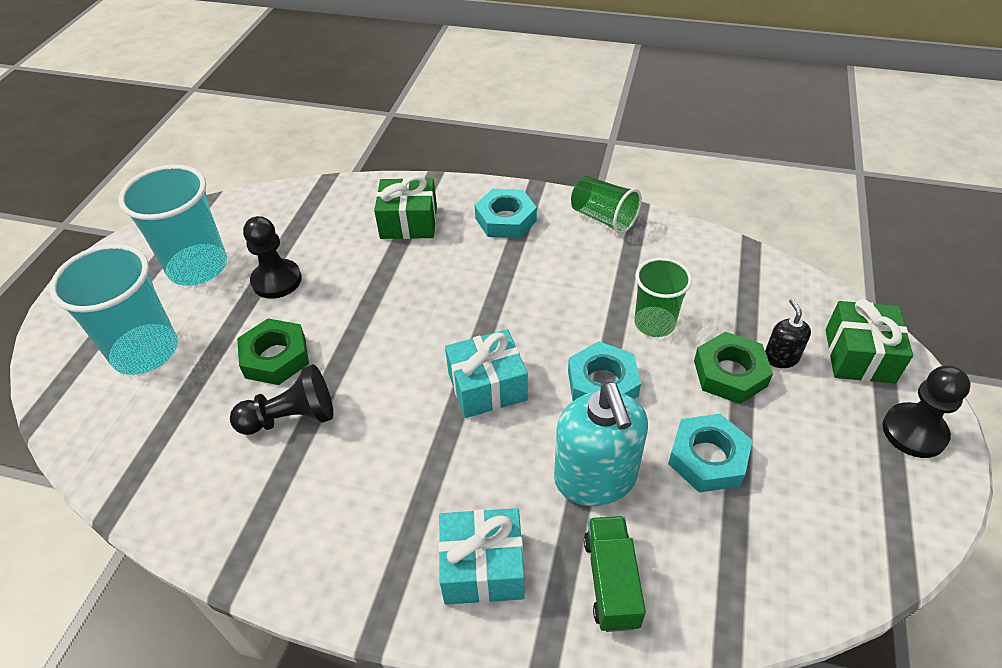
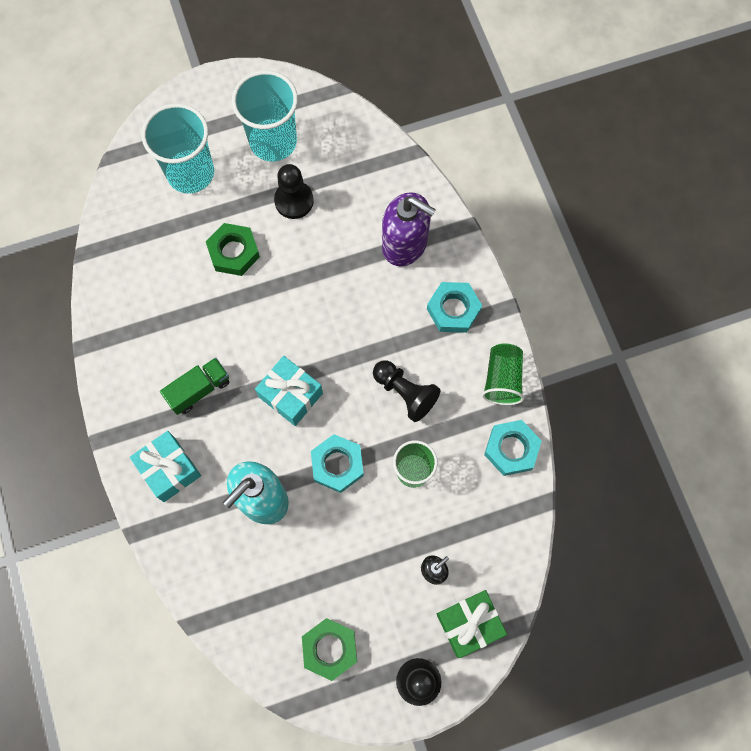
camera: 55 degrees right, 25 degrees up
black pawn [230,364,333,435] -> black pawn moved to [373,360,441,422]
green gift [374,175,437,239] -> purple soap dispenser [382,192,436,266]
green truck [584,516,646,632] -> green truck moved to [160,357,229,415]
turquoise nut [668,414,753,493] -> turquoise nut moved to [484,420,542,476]
green nut [694,332,773,404] -> green nut moved to [302,618,357,681]

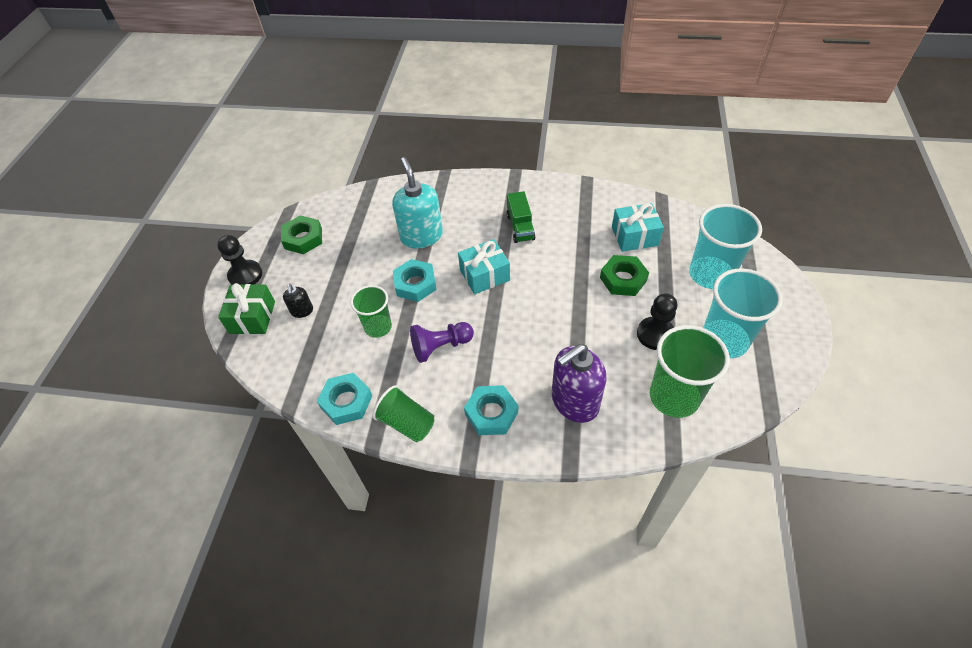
camera: 120 degrees right, 20 degrees down
turquoise gift [130,431,201,502] -> turquoise gift moved to [612,203,664,252]
black pawn [373,360,441,422] -> purple pawn [410,322,474,363]
none -> green cup [650,325,730,418]

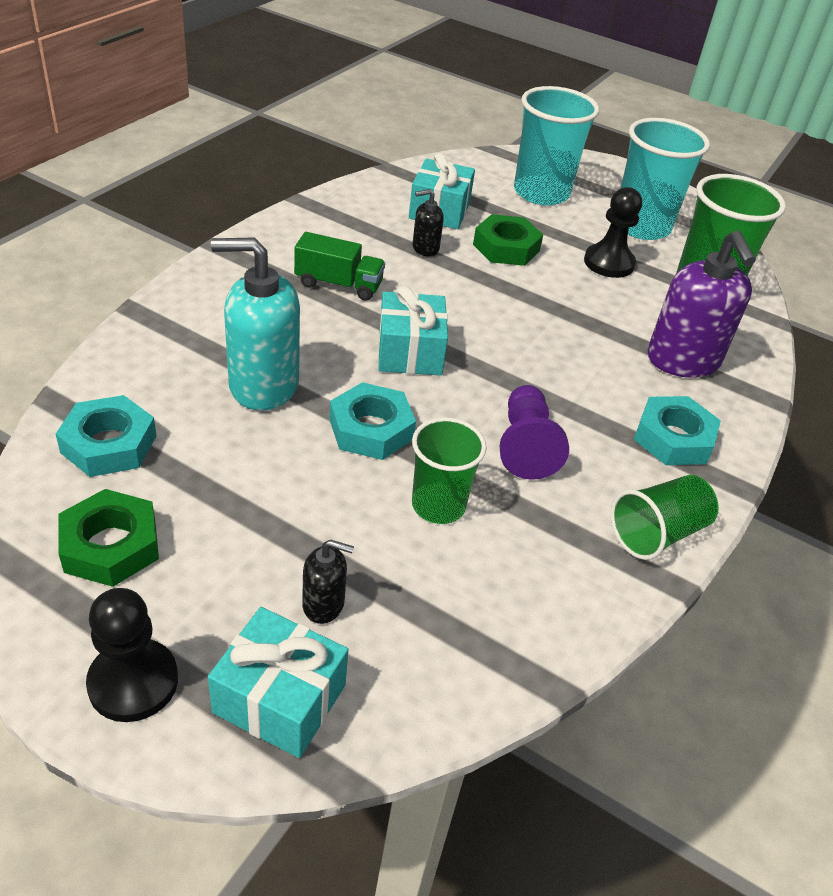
camera: 75 degrees left, 10 degrees down
green gift [218,283,275,334] -> turquoise gift [208,607,348,758]
turquoise nut [317,373,372,425] -> turquoise nut moved to [56,395,157,477]
none -> black soap dispenser [413,189,444,257]

